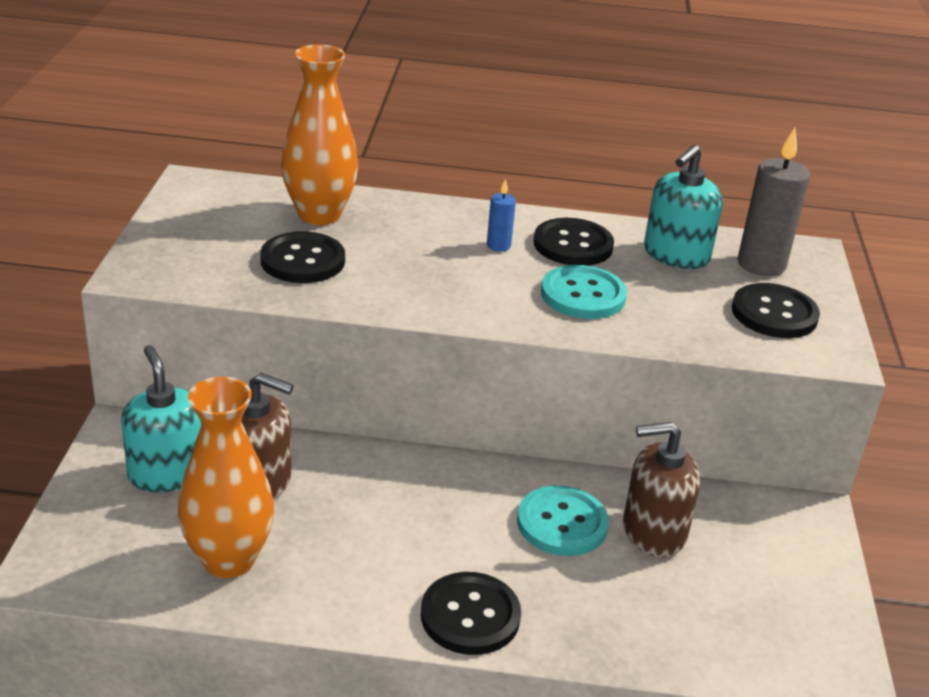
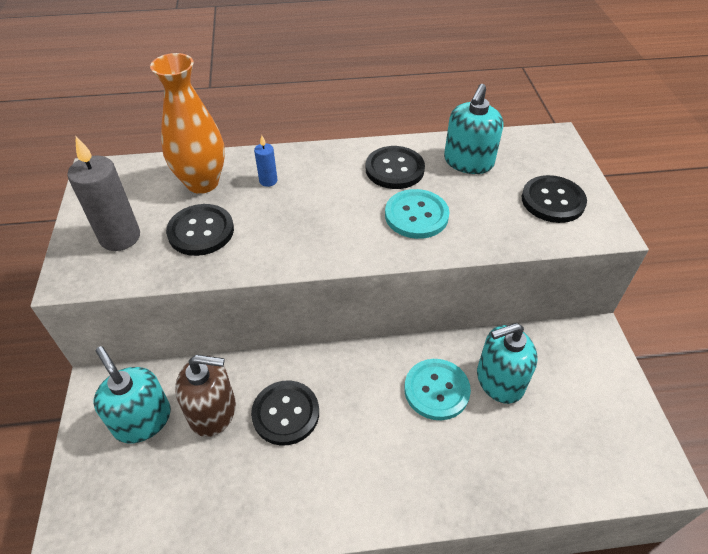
camera: 10 degrees left, 15 degrees up
orange vase [178,377,274,578] -> none
black button [421,572,521,655] -> black button moved to [251,381,319,446]
blue candle [487,179,516,252] -> blue candle moved to [254,135,278,187]
brown soap dispenser [623,422,700,557] -> turquoise soap dispenser [477,323,538,404]
grey candle [738,128,810,276] -> grey candle moved to [67,136,140,251]

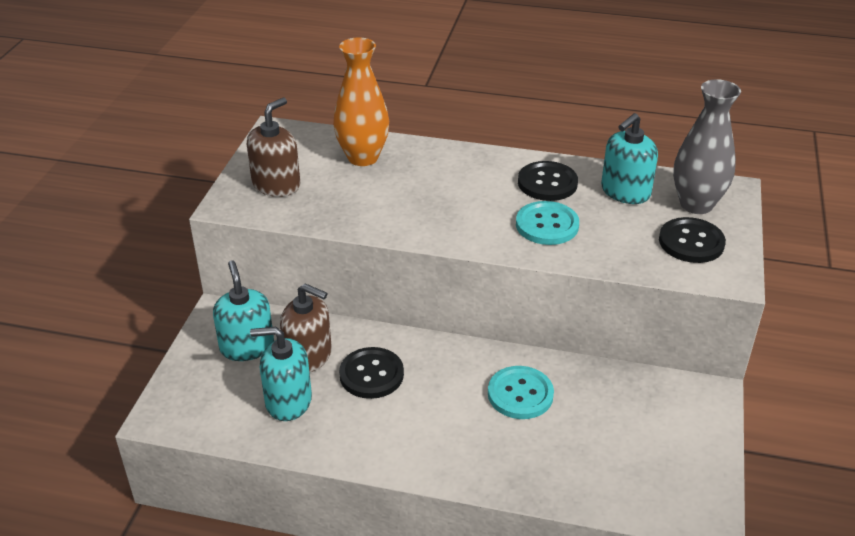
camera: 20 degrees right, 10 degrees down
grey candle [67,136,140,251] -> brown soap dispenser [247,98,300,197]
black button [166,204,234,256] -> none
blue candle [254,135,278,187] -> none
turquoise soap dispenser [477,323,538,404] -> turquoise soap dispenser moved to [250,327,312,421]
none -> grey vase [673,79,741,214]

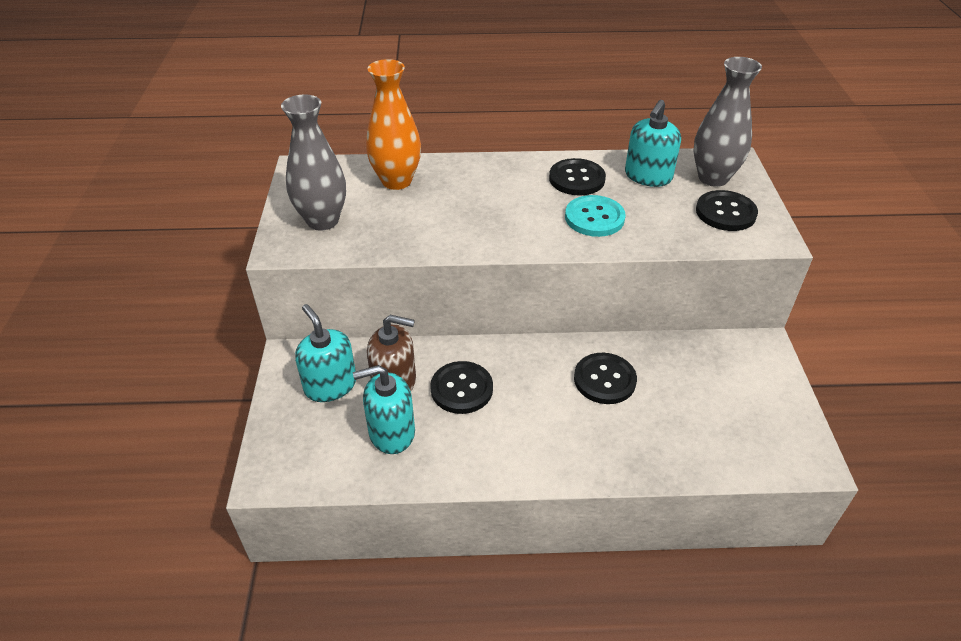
camera: 15 degrees left, 5 degrees up
brown soap dispenser [247,98,300,197] -> grey vase [281,94,346,231]
turquoise button [488,366,554,419] -> black button [574,353,637,404]

